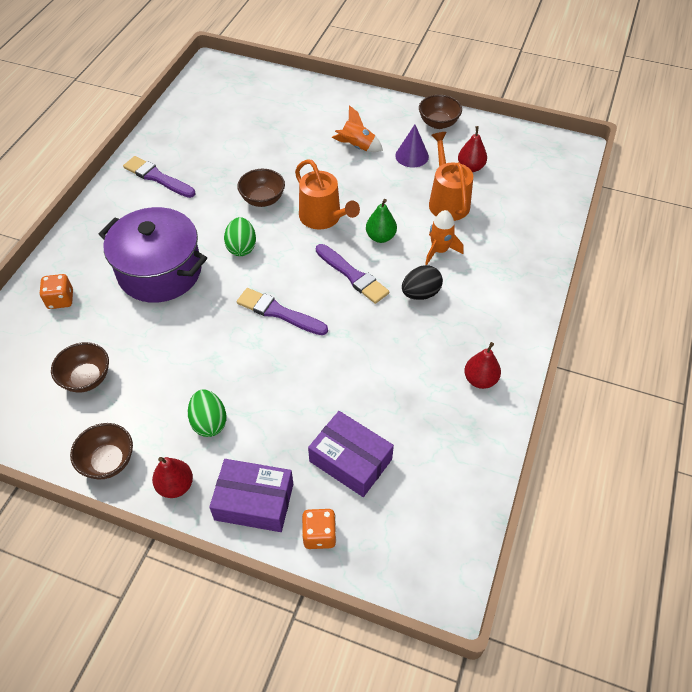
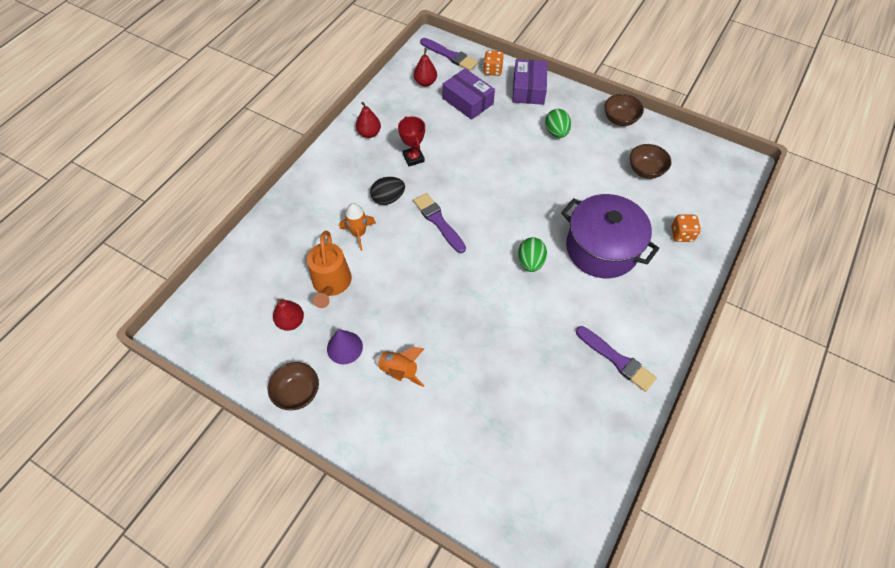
camera: 170 degrees left, 5 degrees up
red pear [152,457,193,498] -> red pear moved to [414,48,437,87]
purple box [209,459,293,532] -> purple box turned 75 degrees clockwise [512,59,547,105]
brown bowl [237,169,285,207] -> none
purple brush [237,288,328,335] -> purple brush moved to [421,38,478,71]
orange watering can [295,159,360,230] -> none
green pear [366,199,397,243] -> none
none -> red trophy [398,116,425,166]

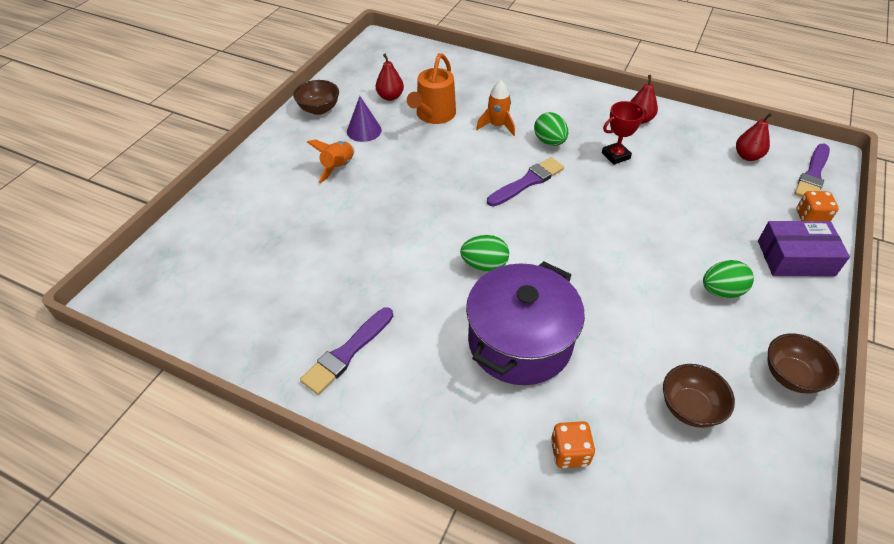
camera: 85 degrees right, 10 degrees down
orange watering can [307,231,352,308] -> orange watering can turned 60 degrees counterclockwise [407,53,456,124]
black egg [370,177,405,205] -> green egg [534,112,568,146]
purple box [442,68,495,120] -> none

